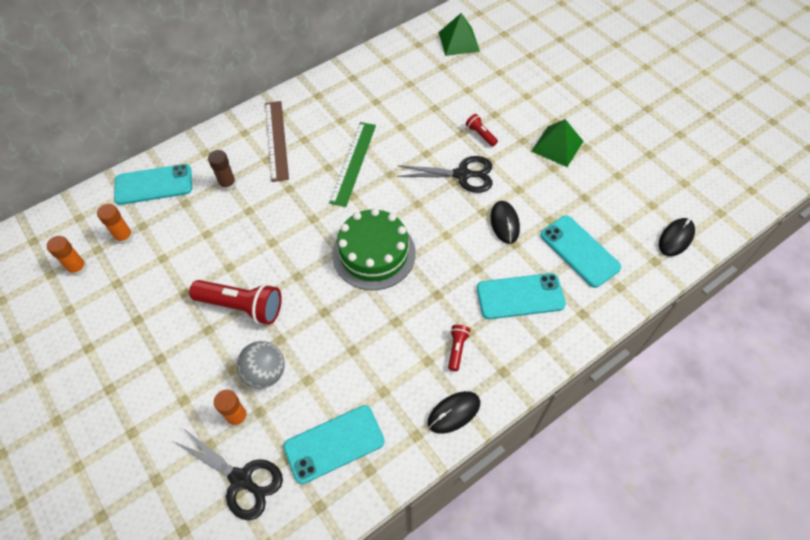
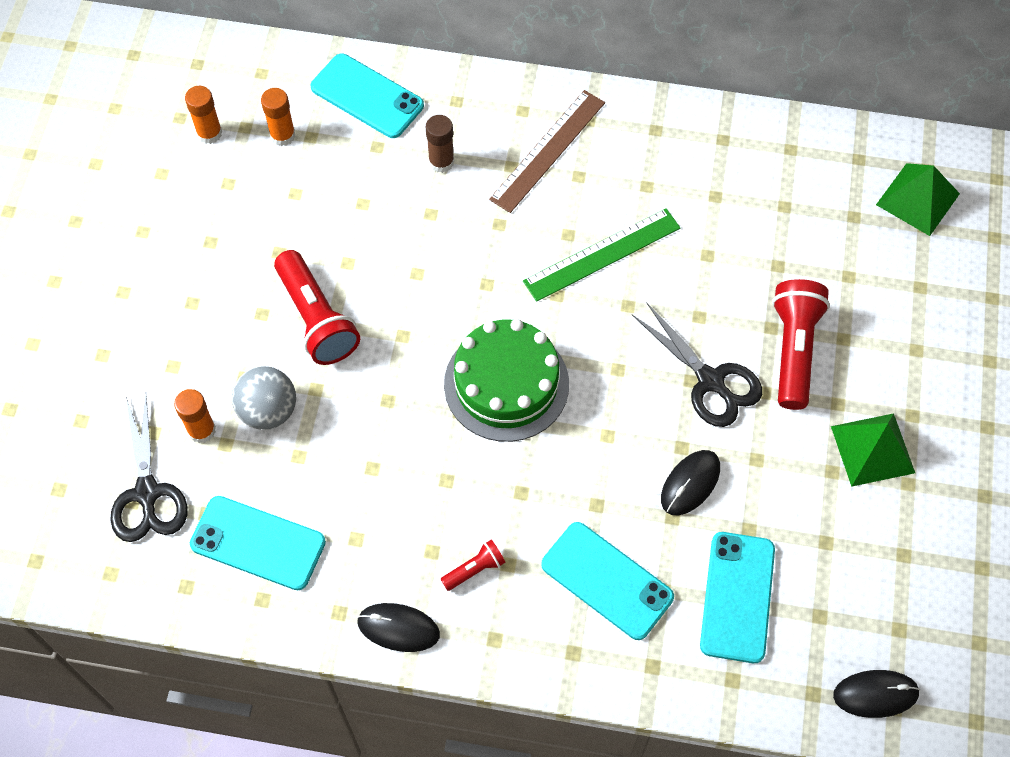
camera: 45 degrees right, 5 degrees up
red flashlight [466,114,498,146] -> red flashlight [772,279,830,410], size x2.06

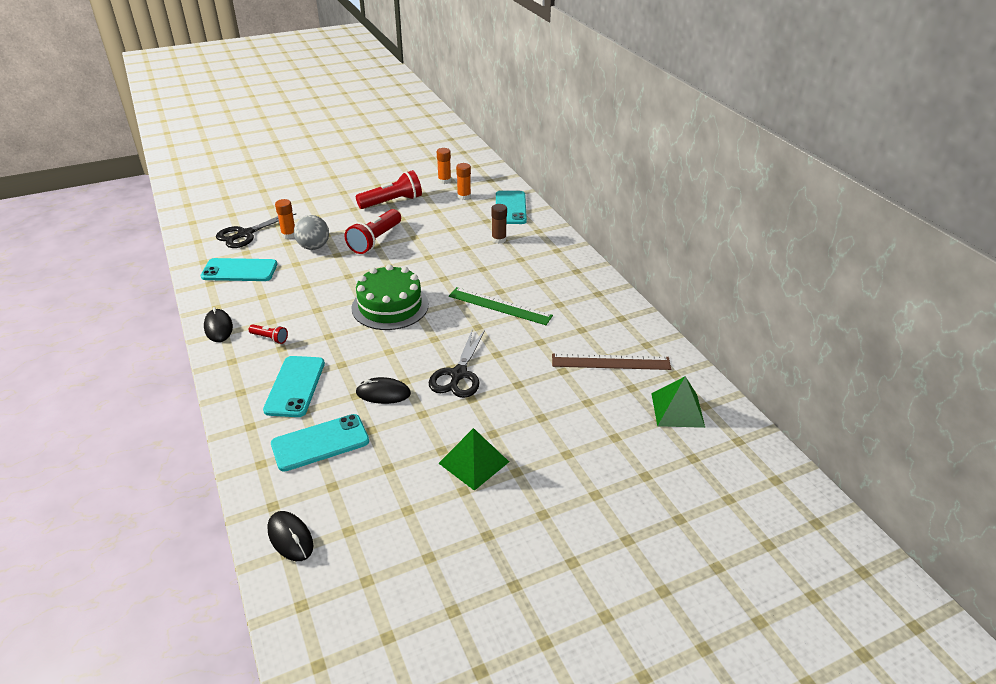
camera: 55 degrees right, 25 degrees down
turquoise phone [190,496,326,590] -> turquoise phone turned 75 degrees counterclockwise [201,258,277,281]
brown ruler [489,90,605,213] -> brown ruler moved to [552,354,671,370]
red flashlight [772,279,830,410] -> red flashlight moved to [356,170,422,209]

